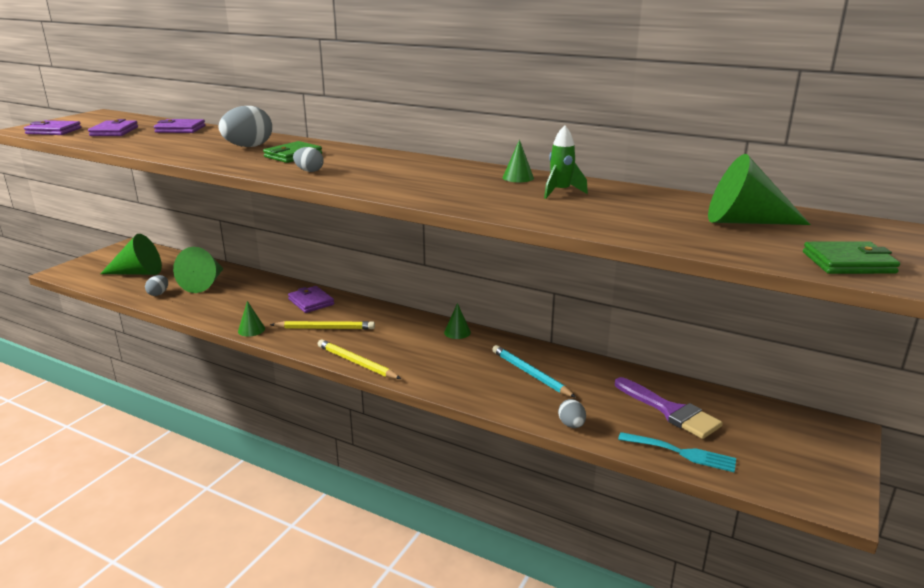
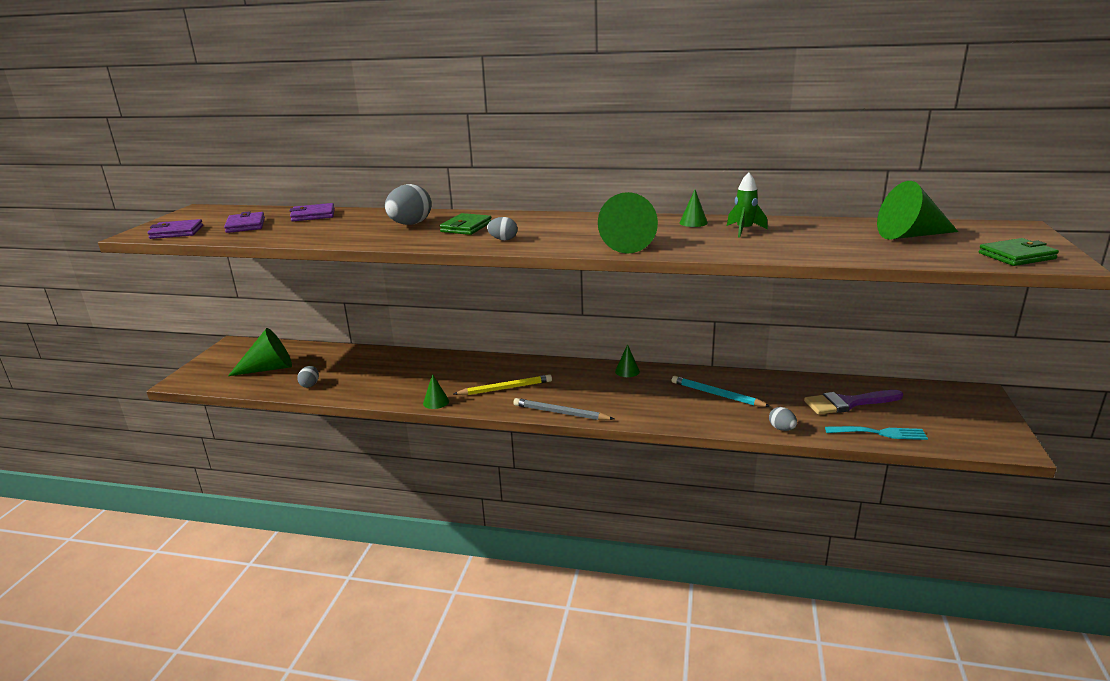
camera: 15 degrees left, 0 degrees up
green cone [173,247,224,293] -> green cone moved to [598,192,658,254]
purple wallet [288,286,334,313] -> none
yellow pencil [318,339,401,379] -> grey pencil [513,398,614,420]
purple brush [615,377,723,439] -> purple brush turned 135 degrees clockwise [804,390,903,414]

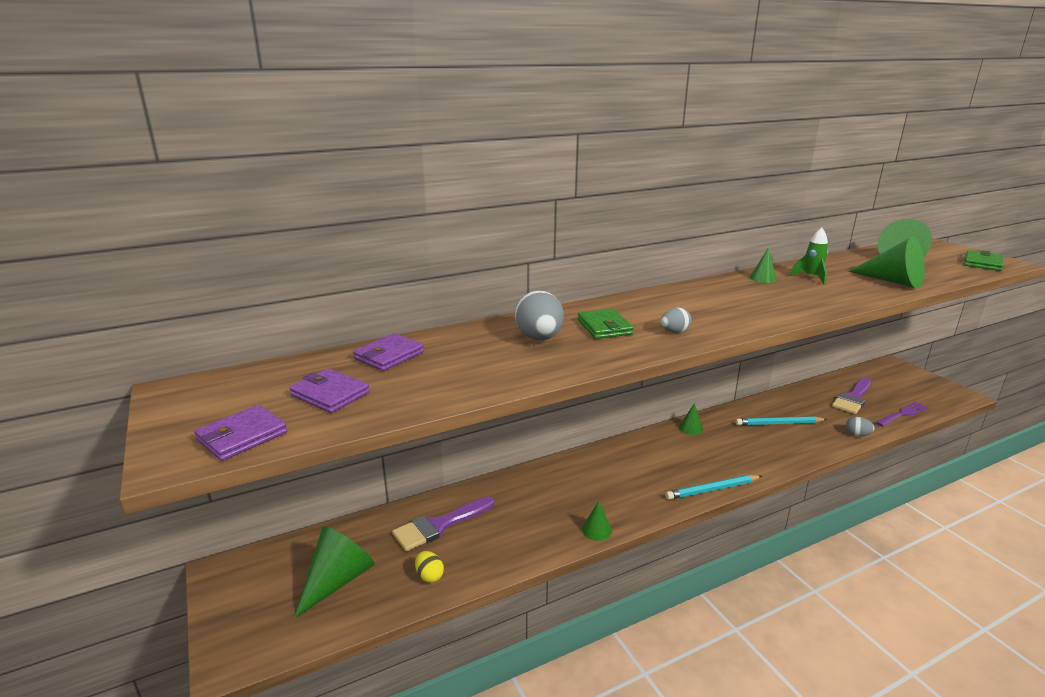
camera: 40 degrees left, 0 degrees up
grey egg [297,366,319,388] -> yellow egg [415,551,444,583]
yellow pencil [454,374,552,395] -> none
grey pencil [513,398,614,420] -> turquoise pencil [665,475,762,500]
green cone [598,192,658,254] -> green cone moved to [849,237,925,288]
turquoise fork [825,426,928,440] -> purple fork [876,401,929,427]
none -> purple brush [392,497,494,551]

